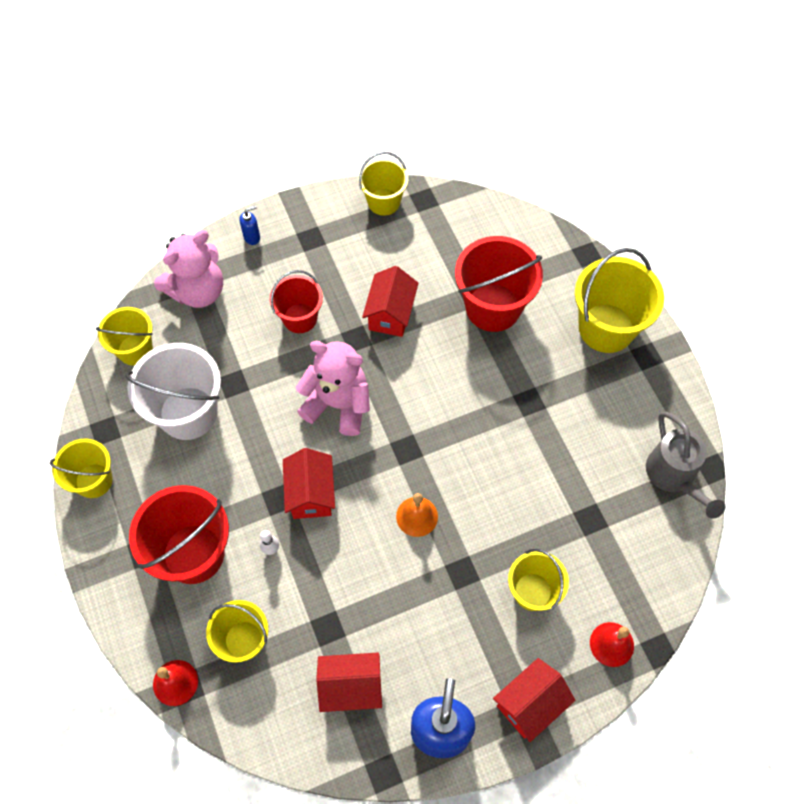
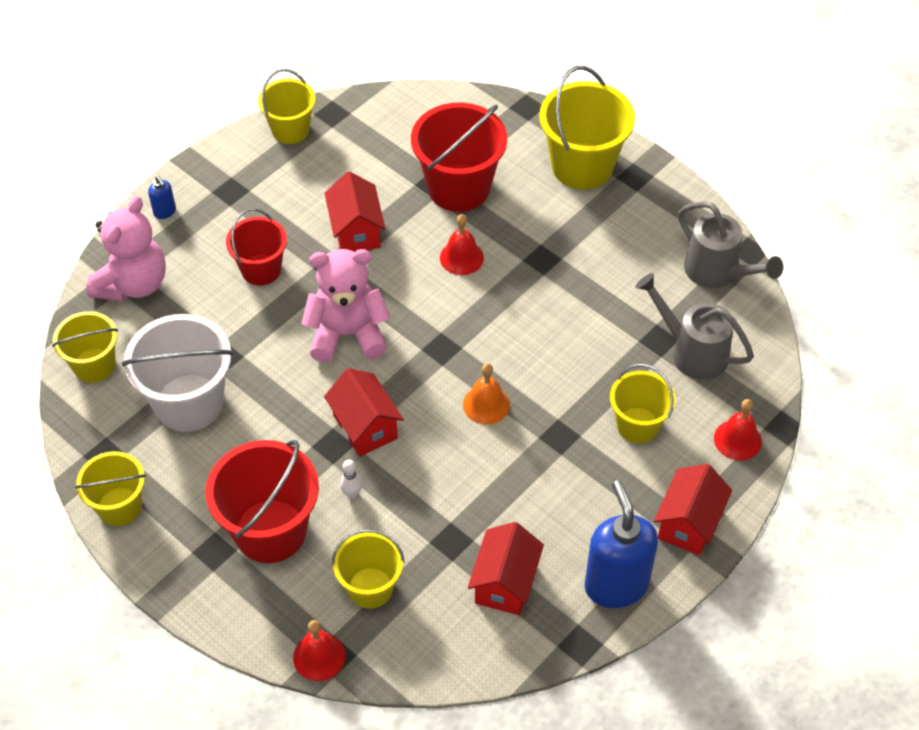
camera: 25 degrees left, 10 degrees down
blue soap dispenser [239,206,260,245] -> blue soap dispenser turned 105 degrees clockwise [148,176,176,219]
red house [316,652,382,712] -> red house turned 45 degrees counterclockwise [468,522,544,615]
none -> red bell [440,214,484,275]
none -> grey watering can [635,273,754,380]

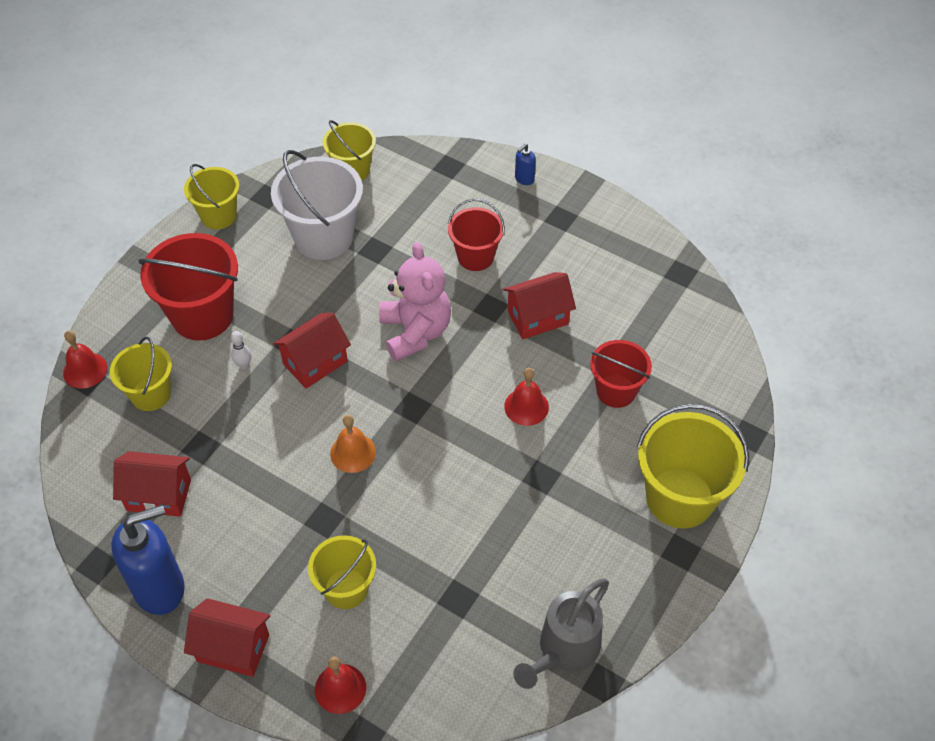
camera: 80 degrees right, 0 degrees up
pink teddy bear [86,196,166,302] -> none
yellow bucket [258,69,315,144] -> none
red bucket [411,103,507,212] -> red bucket [590,340,652,408], size x0.62
grey watering can [635,273,754,380] -> none

